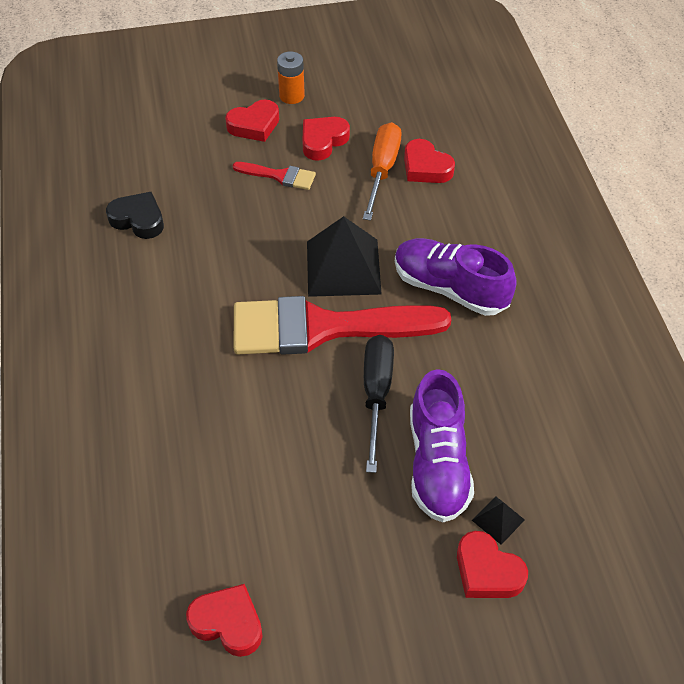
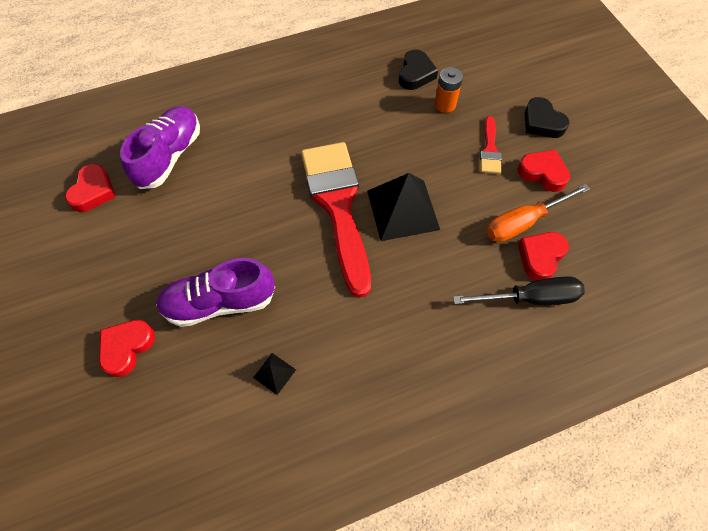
camera: 80 degrees right, 10 degrees up
red heart [225,99,279,142] -> black heart [525,97,570,138]
orange battery [277,51,305,104] -> orange battery moved to [434,67,463,113]
orange screwdriver [363,122,401,221] -> orange screwdriver turned 150 degrees clockwise [486,184,590,242]
black screwdriver [364,335,394,473] -> black screwdriver moved to [453,276,585,305]
purple shoe [395,238,517,316] -> purple shoe moved to [120,106,200,189]
black pyramid [472,496,525,545] -> black pyramid moved to [253,353,296,395]

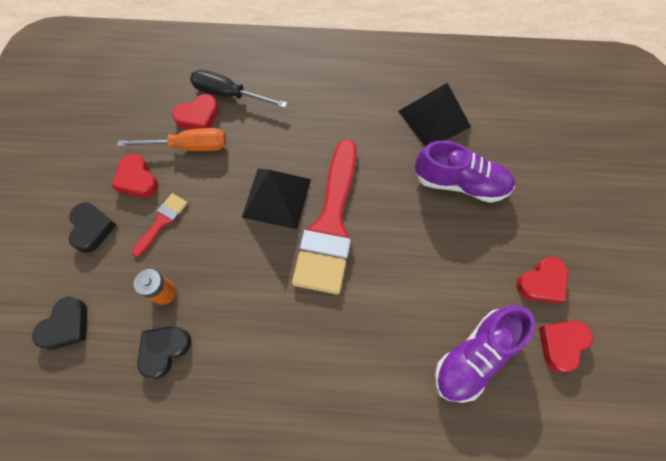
camera: 155 degrees left, 5 degrees up
red heart [99,320,155,377] -> red heart moved to [516,257,568,304]
black pyramid [253,353,296,395] -> black pyramid [398,83,471,147], size x2.27
none -> black heart [32,297,87,349]

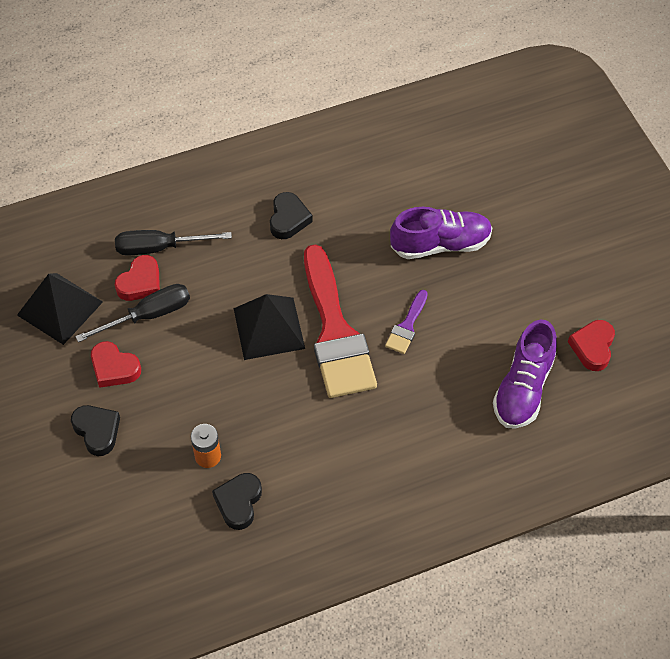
camera: 25 degrees left, 10 degrees down
black heart [32,297,87,349] -> black heart moved to [270,192,313,239]
orange screwdriver [117,128,226,151] -> black screwdriver [75,284,190,342]
red brush [132,193,188,257] -> none
black pyramid [398,83,471,147] -> black pyramid moved to [17,273,103,345]
red heart [516,257,568,304] -> none
none -> purple brush [385,290,428,354]

